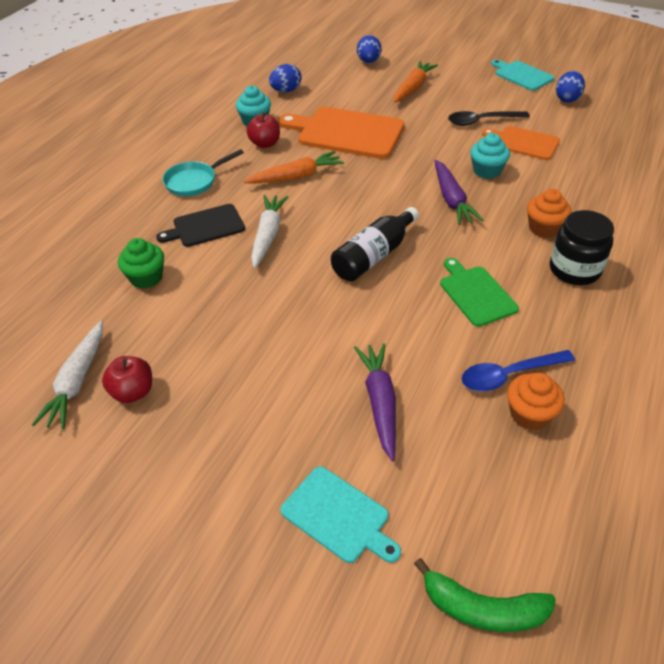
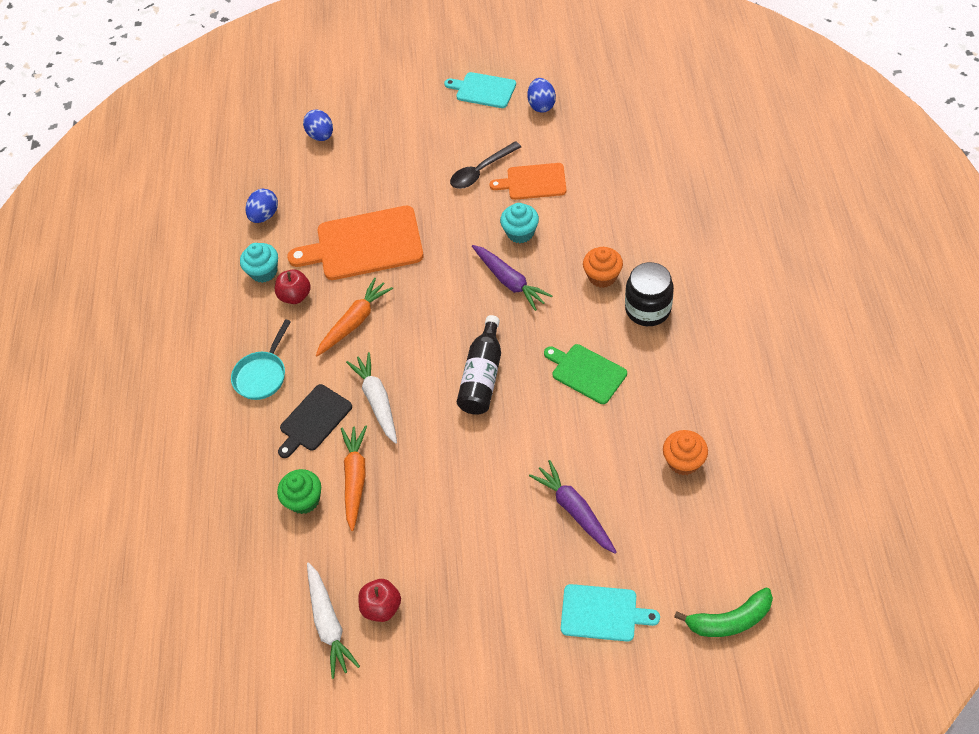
camera: 25 degrees left, 10 degrees up
orange carrot [394,61,438,103] -> orange carrot moved to [341,425,367,531]
blue spoon [462,350,575,391] -> none

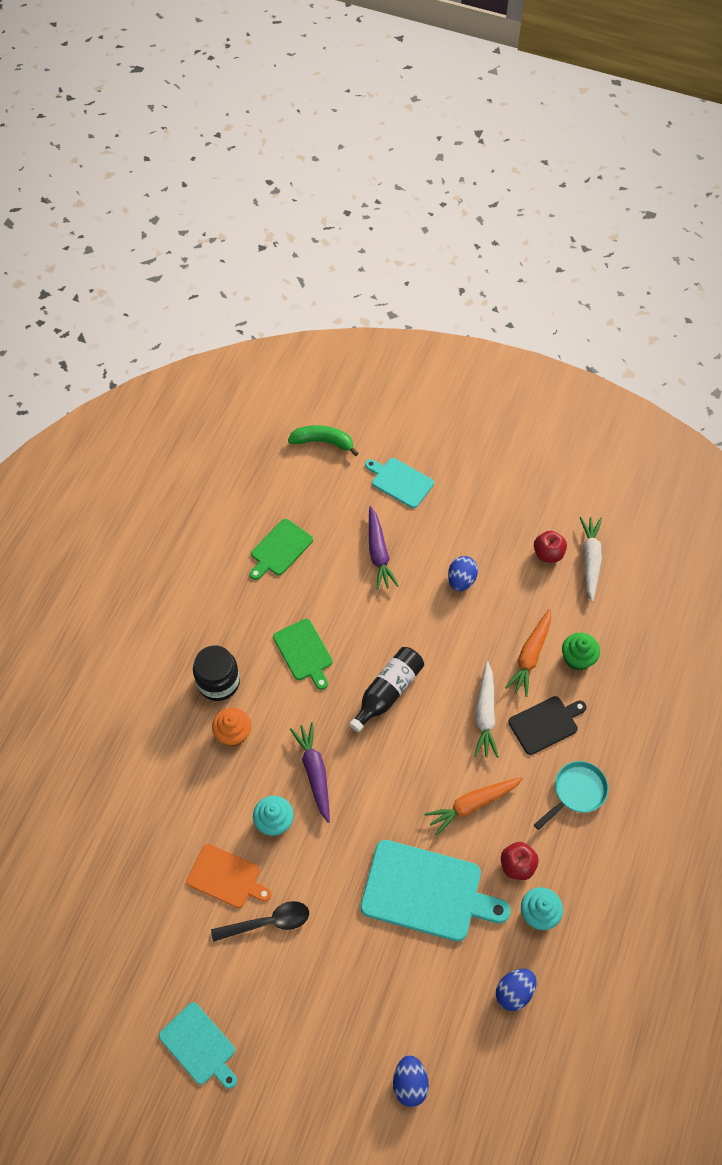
camera: 160 degrees left, 5 degrees up
orange cutting board [287,206,424,280] -> turquoise cutting board [360,840,511,942]
blue egg [527,78,556,113] -> blue egg moved to [448,556,478,591]
orange cupcake [663,430,708,475] -> green cutting board [250,519,313,580]

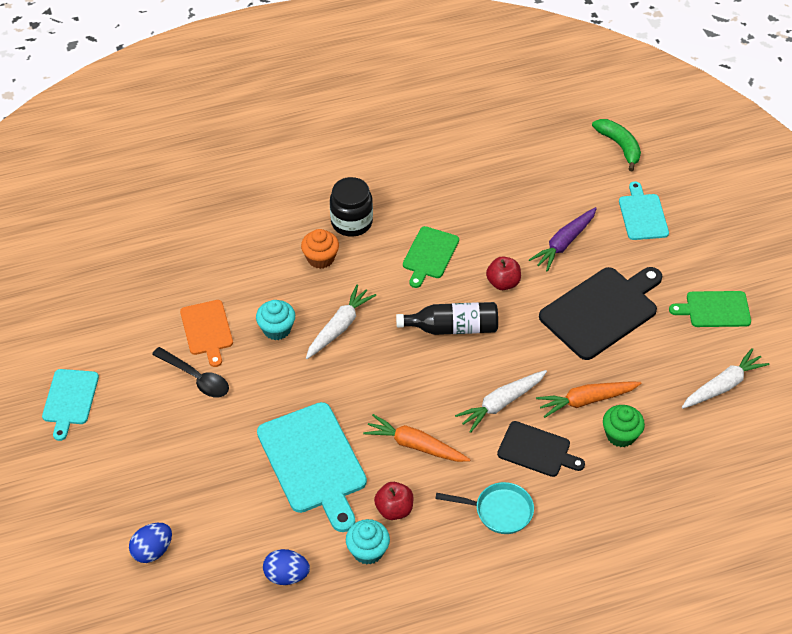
camera: 50 degrees right, 10 degrees down
green cutting board [250,519,313,580] -> green cutting board moved to [669,291,751,327]
purple carrot [290,722,330,823] -> white carrot [306,285,376,359]
blue egg [448,556,478,591] -> black cutting board [539,267,663,360]
red apple [534,531,567,563] -> red apple moved to [486,256,521,290]

